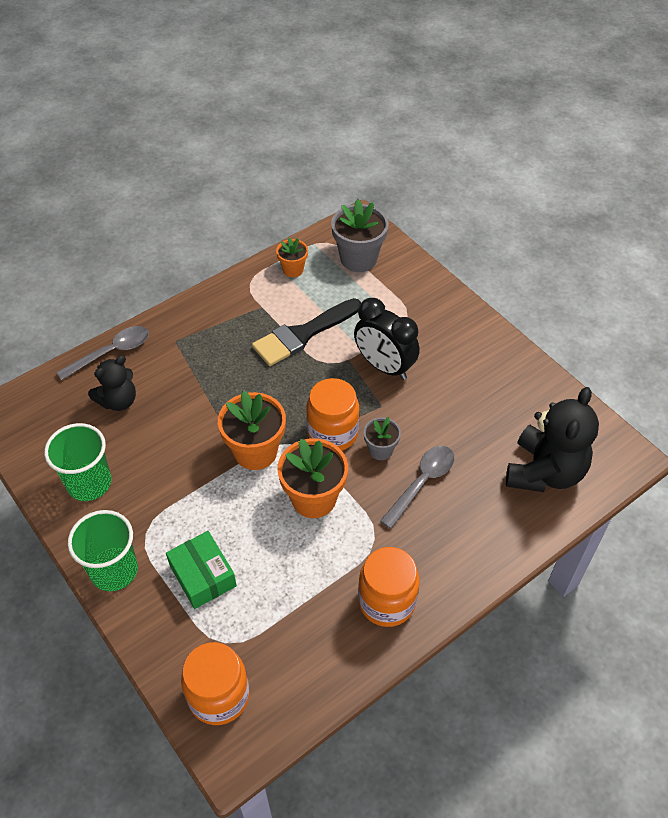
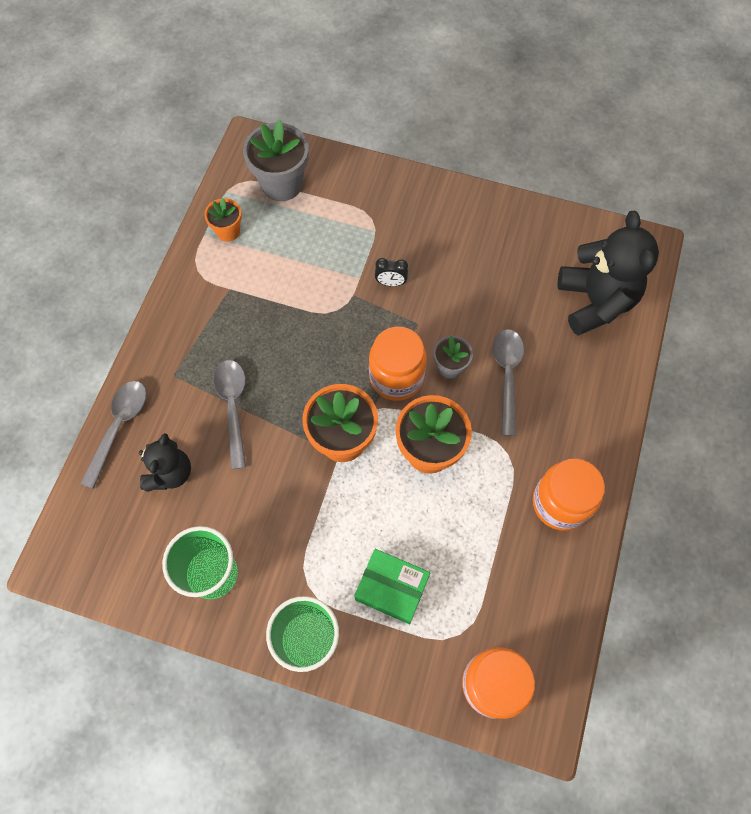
camera: 35 degrees left, 15 degrees up
black brush [252,298,361,366] -> none
black clock [354,298,420,380] -> black clock [375,258,408,286], size x0.45
none -> grey spoon [214,360,246,469]

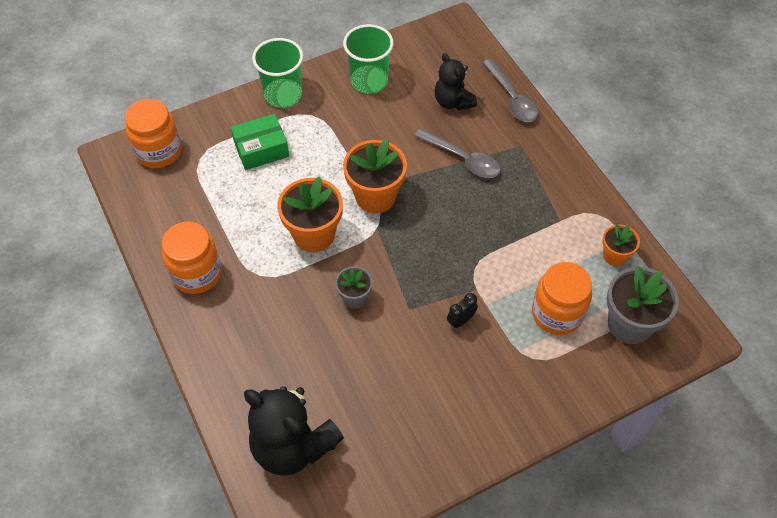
camera: 135 degrees right, 10 degrees down
orange jar [369,327,427,401] -> orange jar moved to [532,262,592,335]
grey spoon [493,329,524,436] -> none

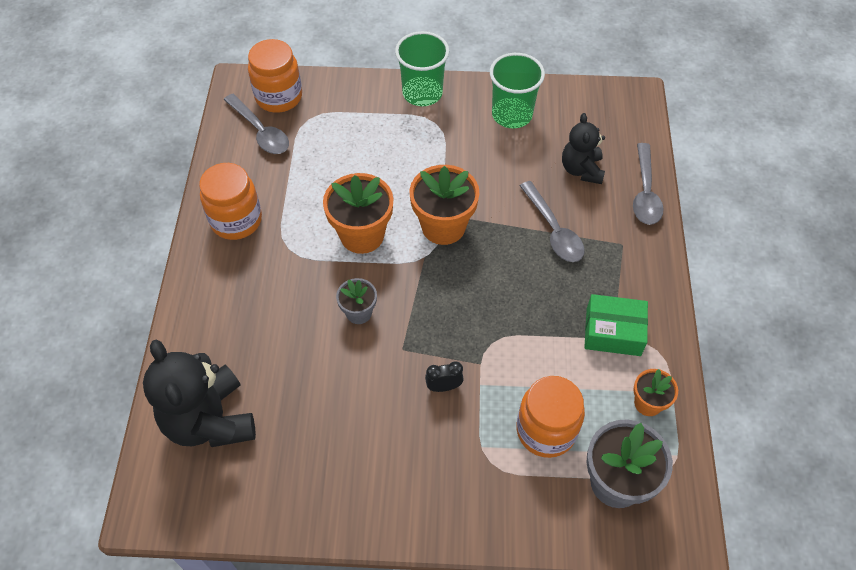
camera: 30 degrees right, 0 degrees up
green box [231,114,289,170] -> green box moved to [584,294,648,356]
none -> grey spoon [224,94,289,154]

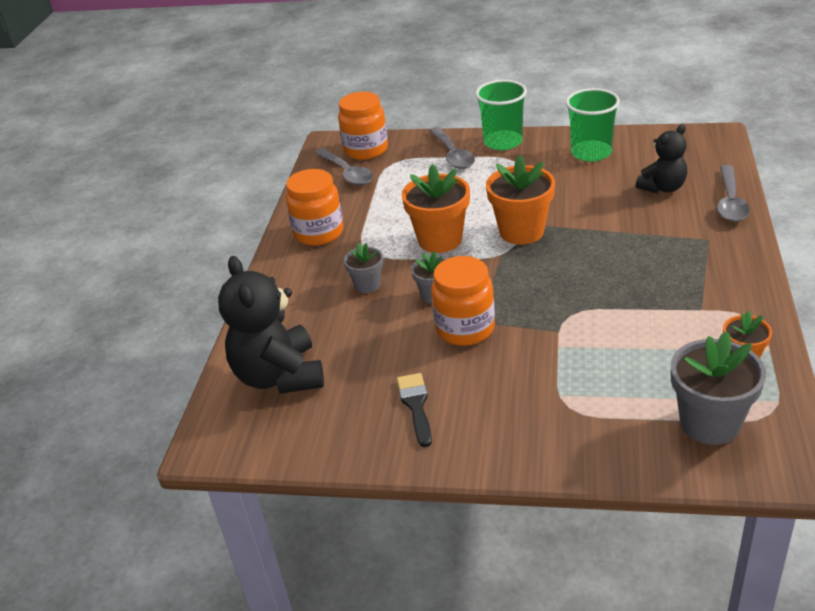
camera: 10 degrees right, 20 degrees down
black clock [425,361,464,392] -> none
orange jar [516,376,585,458] -> orange jar moved to [431,256,495,346]
grey spoon [519,181,585,262] -> grey spoon moved to [429,127,475,169]
black teddy bear [562,113,605,184] -> black teddy bear turned 135 degrees counterclockwise [636,124,687,193]
green box [584,294,648,356] -> none
none -> grey flower pot [344,243,383,293]
none -> black brush [397,373,432,447]

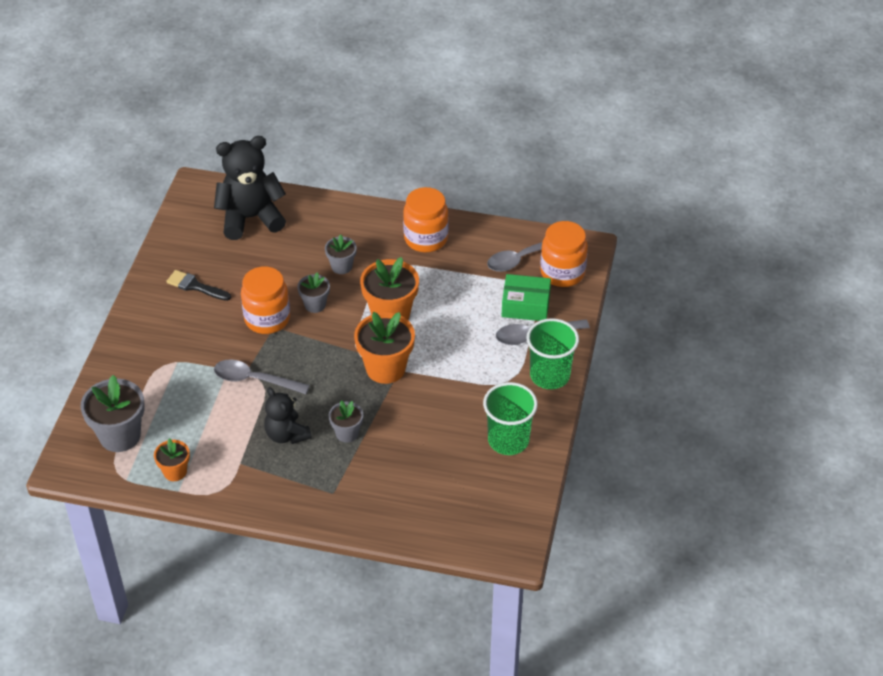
camera: 90 degrees right, 10 degrees up
black brush [397,373,432,447] -> black brush turned 150 degrees counterclockwise [166,270,231,301]
black teddy bear [636,124,687,193] -> black teddy bear moved to [264,387,312,444]
grey spoon [717,165,750,222] -> grey spoon moved to [214,359,310,394]
none -> grey flower pot [329,400,363,443]
none -> green box [502,274,551,321]

